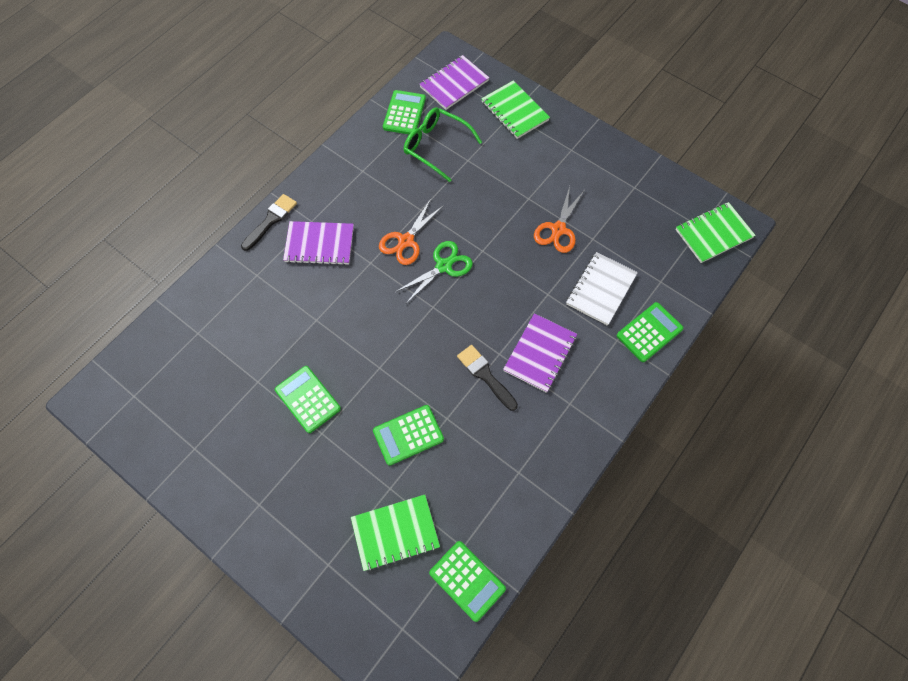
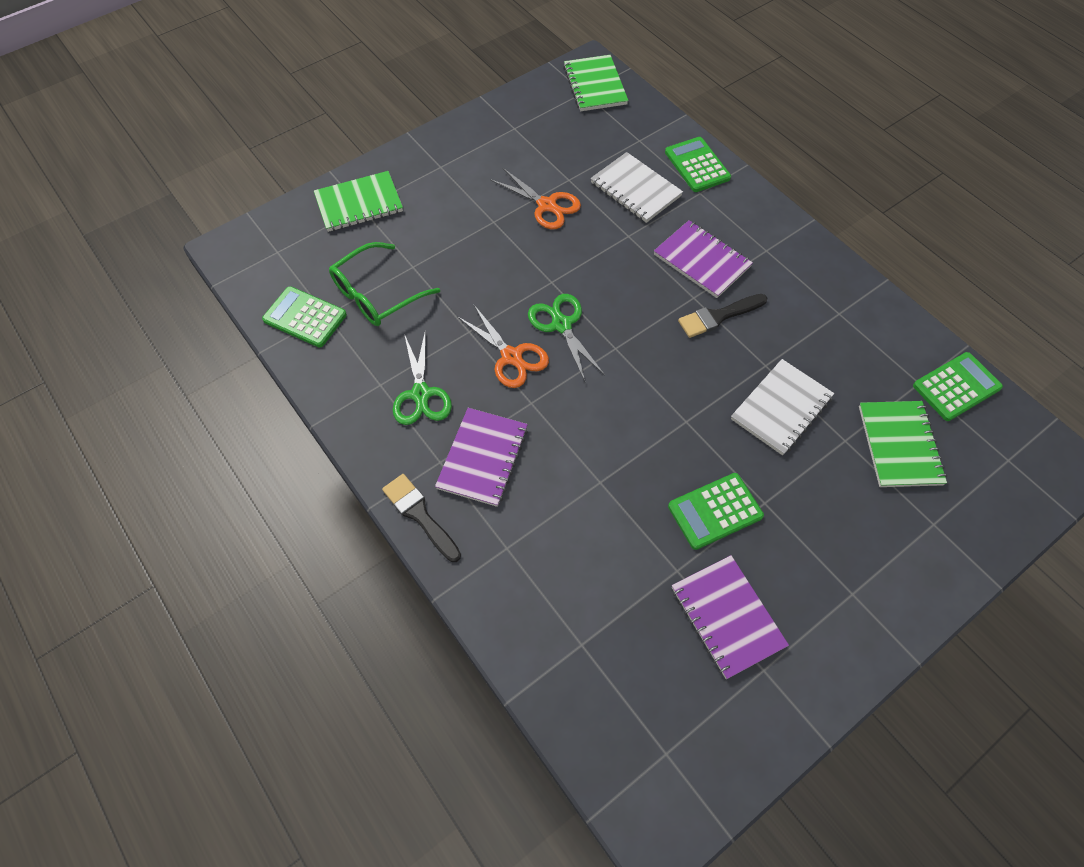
camera: 75 degrees left, 5 degrees down
green calculator [373,405,444,466] -> white notebook [731,359,834,455]
purple notebook [419,55,489,110] -> purple notebook moved to [672,555,789,679]
none -> green scissors [393,330,452,425]

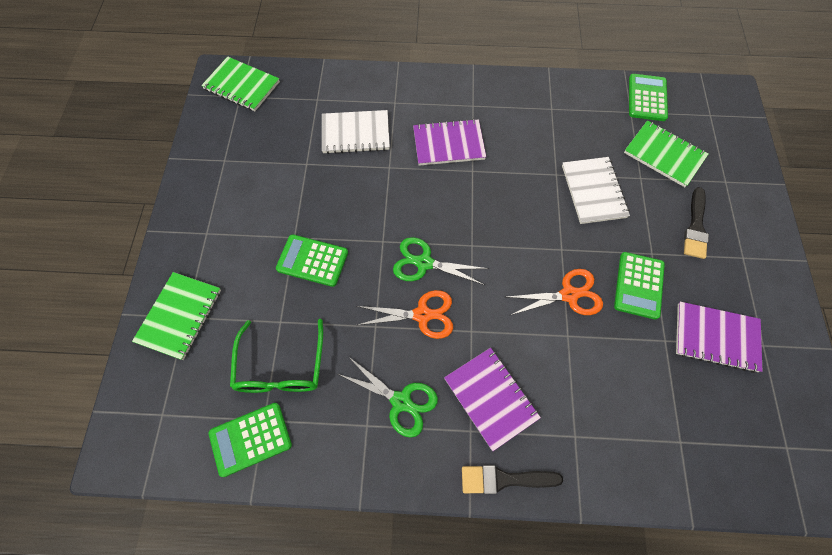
camera: 50 degrees left, 5 degrees up
orange scissors [490,168,581,229] -> orange scissors moved to [507,269,603,315]
green calculator [665,137,731,192] -> green calculator moved to [276,234,348,287]
black brush [678,294,767,338] -> black brush moved to [684,187,709,259]

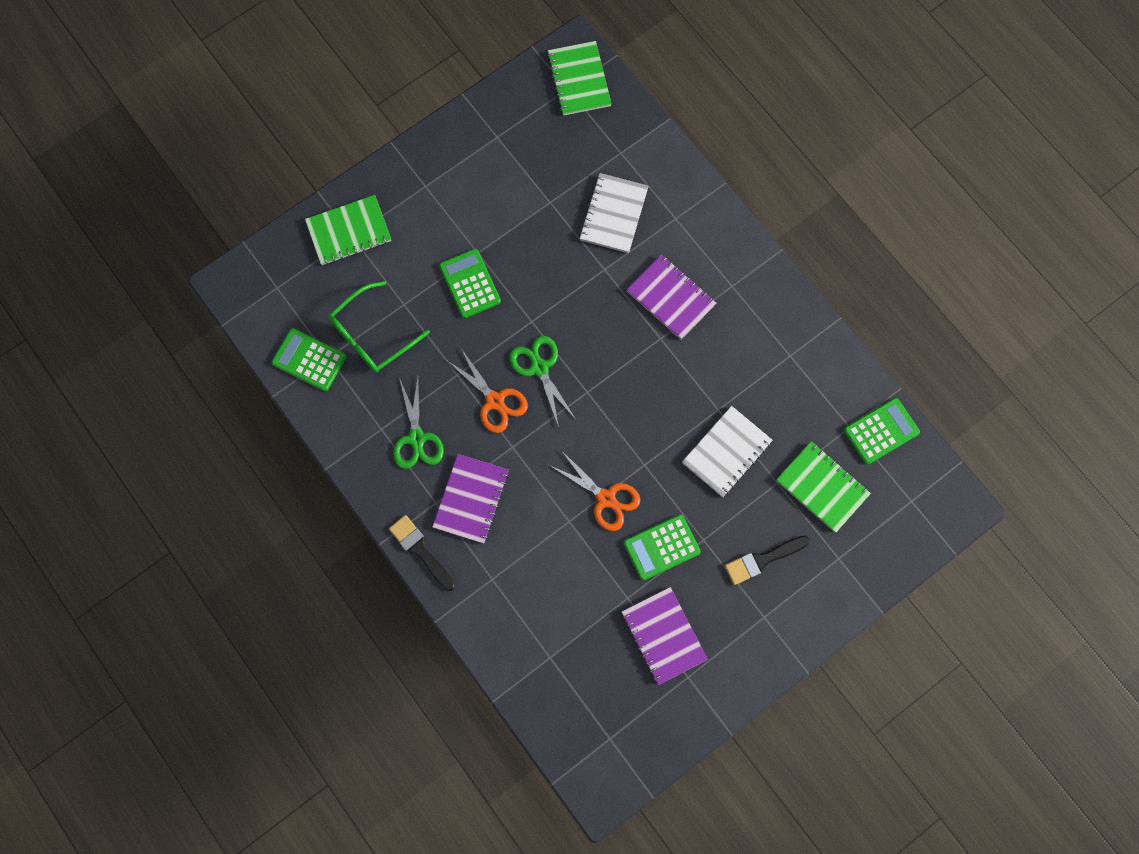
camera: 50 degrees right, 10 degrees up
white notebook [322,110,390,154] -> white notebook turned 60 degrees clockwise [579,173,649,253]
green notebook [624,120,708,187] -> green notebook turned 45 degrees counterclockwise [776,441,871,532]

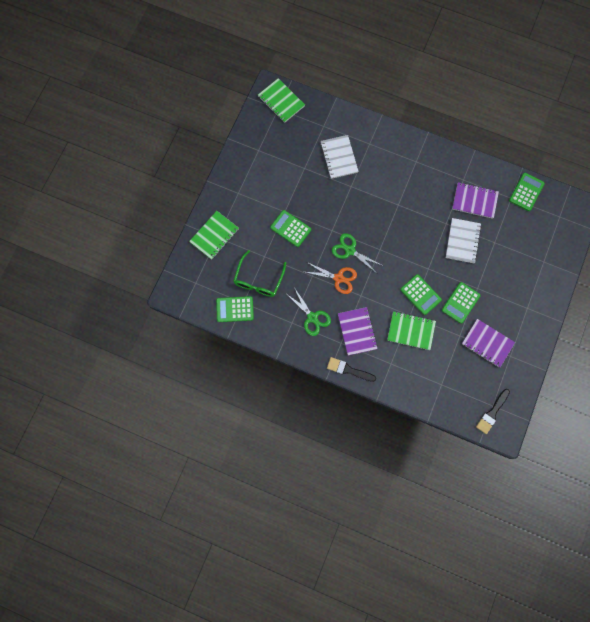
camera: 30 degrees left, 0 degrees up
orange scissors [549,450,640,531] -> green calculator [400,274,442,315]
purple notebook [626,254,716,340] -> purple notebook moved to [452,182,499,219]
black brush [725,536,810,585] -> black brush moved to [476,389,510,434]
green notebook [776,441,871,532] -> green notebook moved to [387,311,436,350]

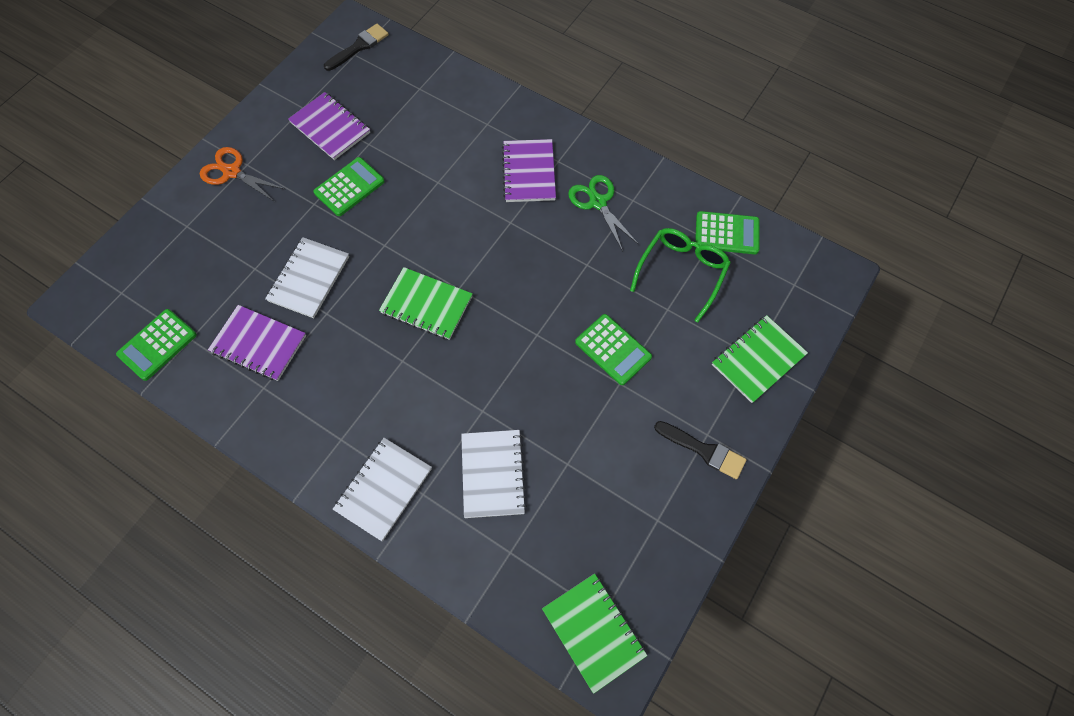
camera: 170 degrees left, 10 degrees down
orange scissors [305,262,357,294] -> orange scissors moved to [200,147,285,202]
black brush [327,357,376,382] -> black brush moved to [654,421,747,479]
green scissors [332,233,383,273] -> none
green notebook [387,311,436,350] -> green notebook moved to [379,267,473,340]
green calculator [400,274,442,315] -> none
none -> white notebook [333,438,432,541]

